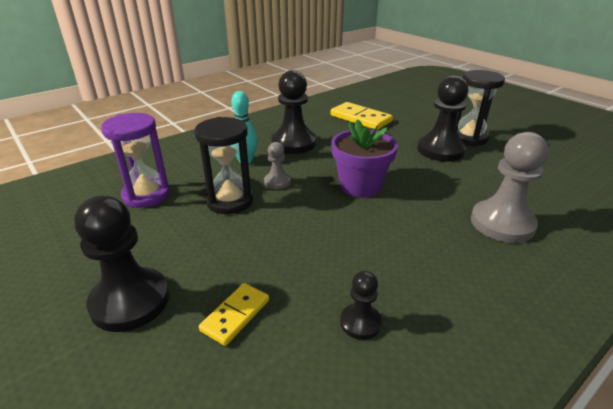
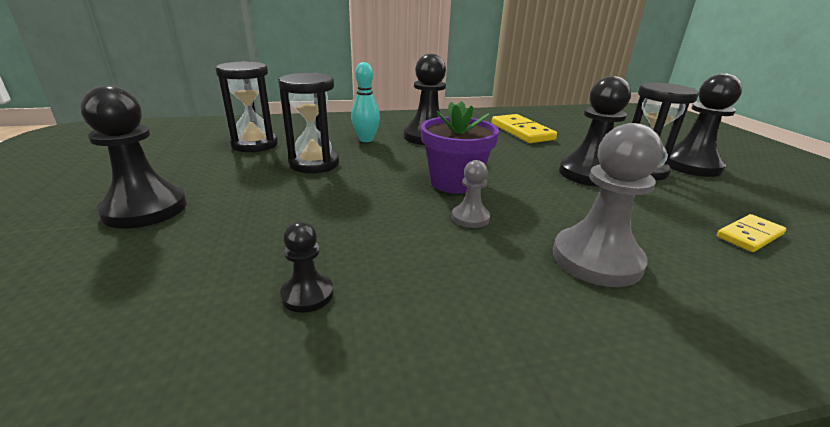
camera: 25 degrees right, 5 degrees down
purple hourglass [101,113,170,208] -> black hourglass [216,61,278,152]
yellow domino [199,283,269,346] -> yellow domino moved to [717,214,786,252]
grey pawn [264,142,291,189] -> grey pawn moved to [452,160,490,228]
none -> black pawn [668,74,742,177]

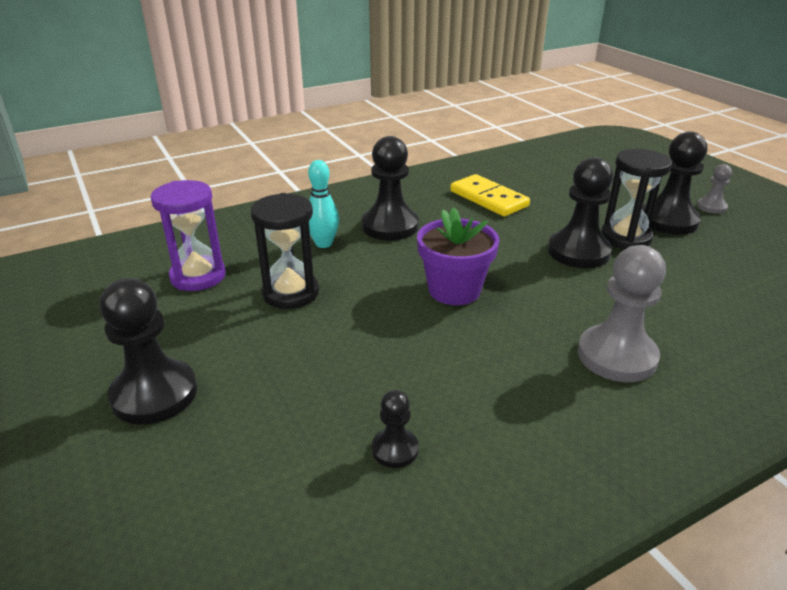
camera: 15 degrees left, 5 degrees up
black hourglass [216,61,278,152] -> purple hourglass [151,180,226,291]
grey pawn [452,160,490,228] -> grey pawn moved to [697,164,732,214]
yellow domino [717,214,786,252] -> none

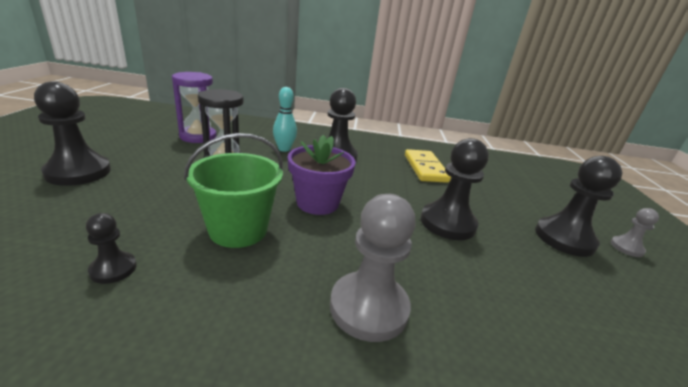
camera: 30 degrees right, 5 degrees down
black hourglass [601,149,672,249] -> none
none -> green bucket [184,133,283,248]

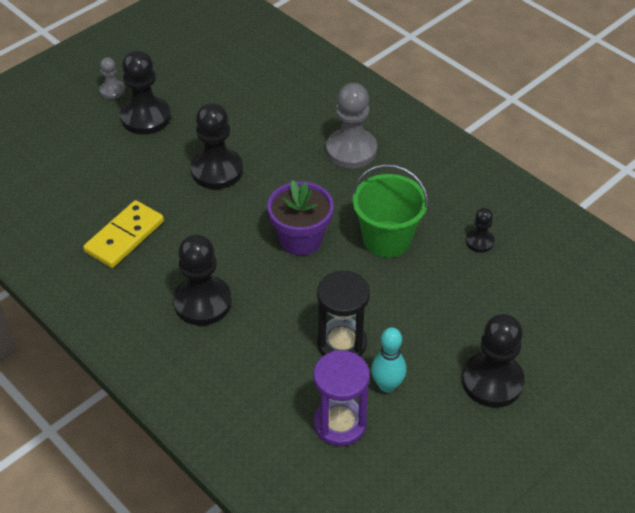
camera: 135 degrees left, 20 degrees up
turquoise bowling pin [273,87,297,152] -> turquoise bowling pin moved to [371,327,406,393]

